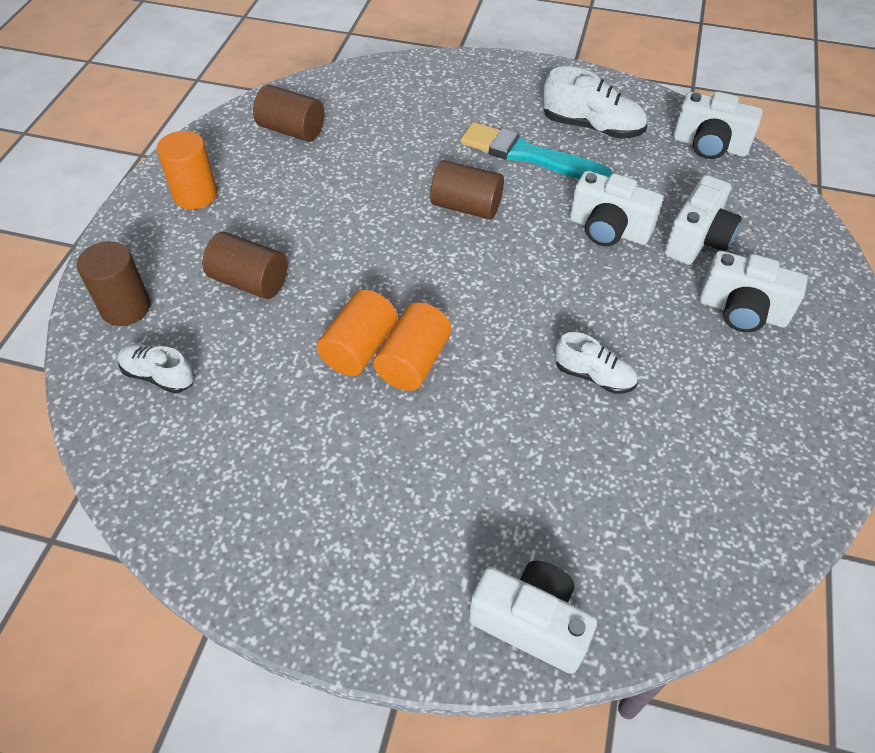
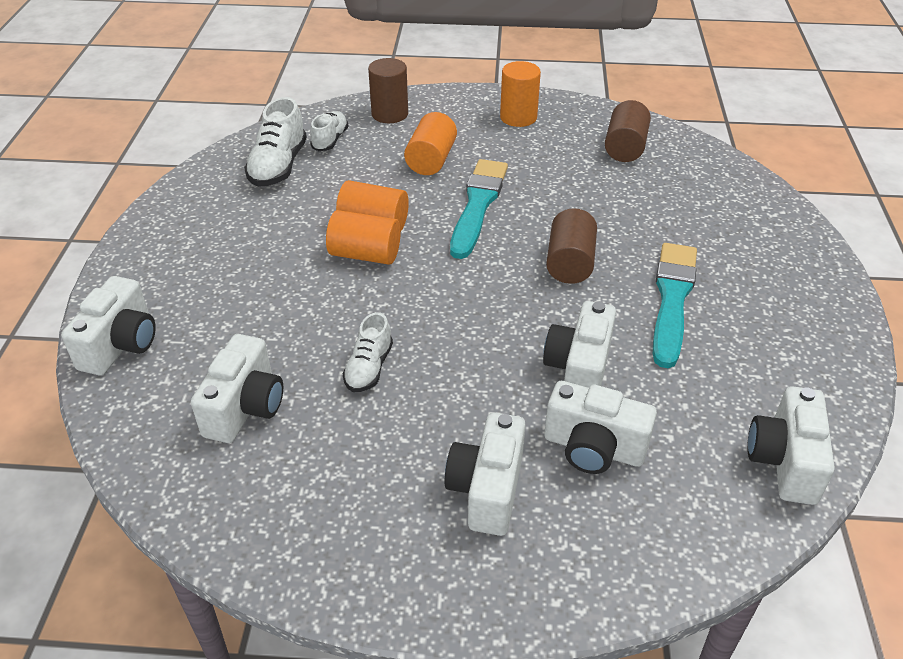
camera: 80 degrees right, 10 degrees down
brown cylinder [202,232,288,299] -> orange cylinder [404,112,457,175]
white shoe [542,66,647,139] -> white shoe moved to [244,97,307,187]
none -> white camera [191,334,283,443]
none -> turquoise brush [450,159,508,259]

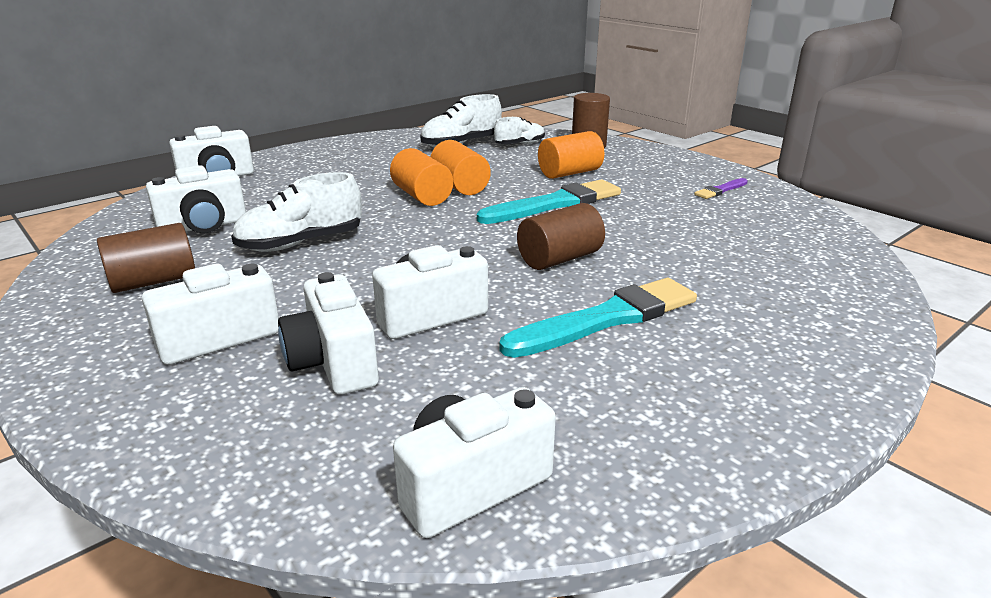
camera: 45 degrees right, 15 degrees down
white shoe [343,312,393,392] -> white shoe [231,172,362,252], size x1.59
orange cylinder [500,61,541,127] -> none
brown cylinder [605,100,651,162] -> brown cylinder moved to [97,223,195,293]
none -> purple brush [694,178,748,199]

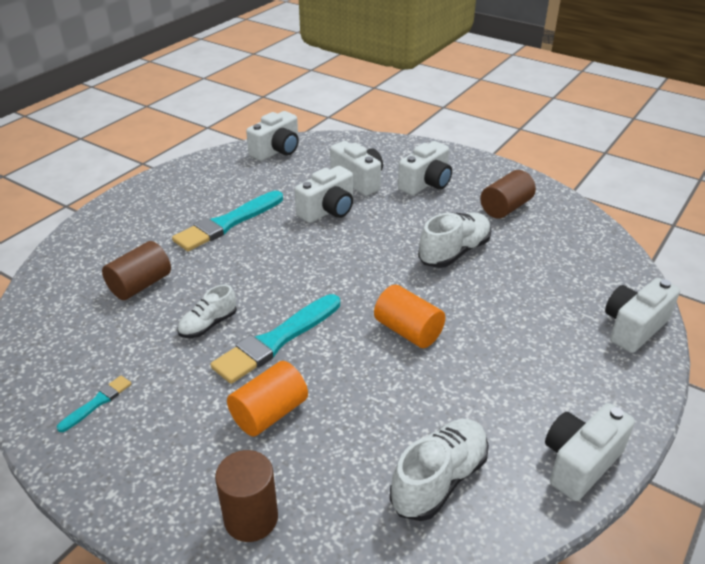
camera: 165 degrees right, 10 degrees up
white camera [146,165,246,233] -> white camera moved to [545,403,635,501]
orange cylinder [430,140,491,195] -> none
white shoe [494,117,545,144] -> white shoe moved to [177,284,237,338]
brown cylinder [517,203,605,270] -> brown cylinder moved to [102,241,171,300]
purple brush [694,178,748,199] -> turquoise brush [57,376,131,432]

